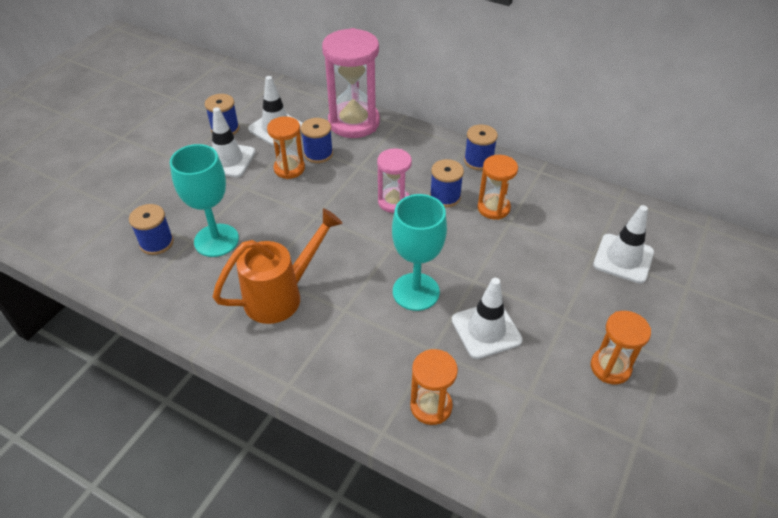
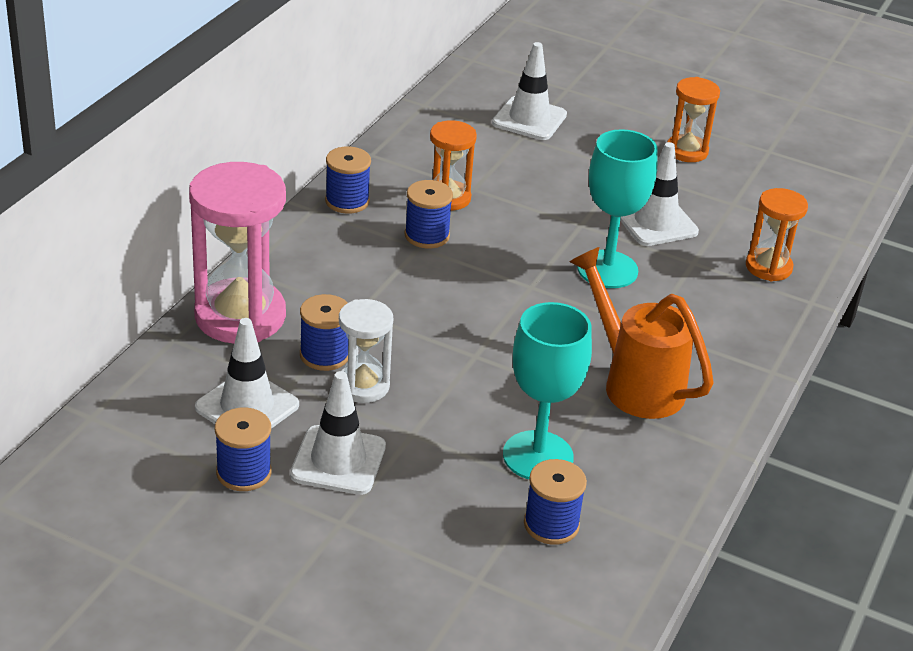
camera: 95 degrees left, 10 degrees down
orange hourglass [267,116,305,179] -> white hourglass [339,299,393,403]
pink hourglass [377,148,412,213] -> none

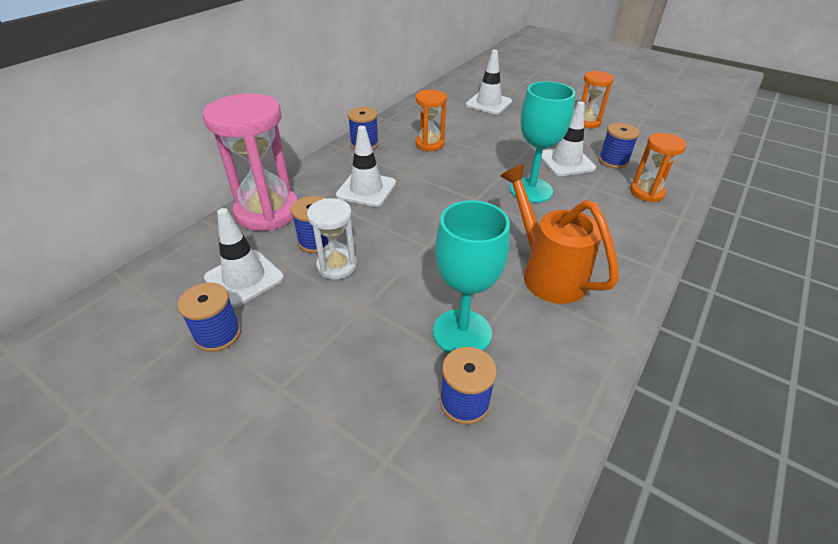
camera: 10 degrees right, 5 degrees up
white traffic cone [290,371,386,495] -> white traffic cone moved to [336,126,396,207]
blue spool [405,180,453,249] -> blue spool moved to [599,123,640,169]

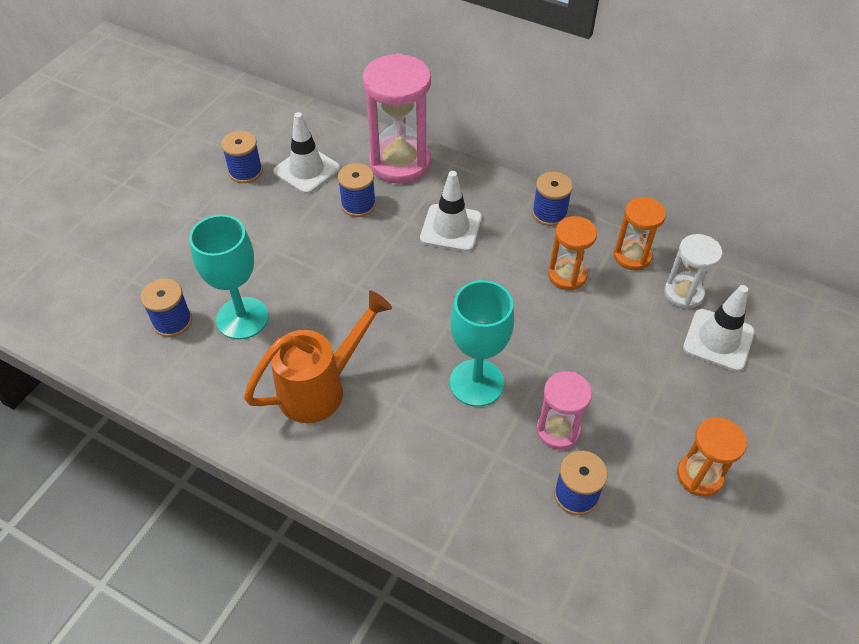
camera: 85 degrees right, 10 degrees up
white hourglass [307,198,357,280] -> white hourglass moved to [664,234,722,309]
white traffic cone [541,101,596,176] -> pink hourglass [536,371,592,450]
orange hourglass [630,133,687,202] -> orange hourglass moved to [614,197,666,270]

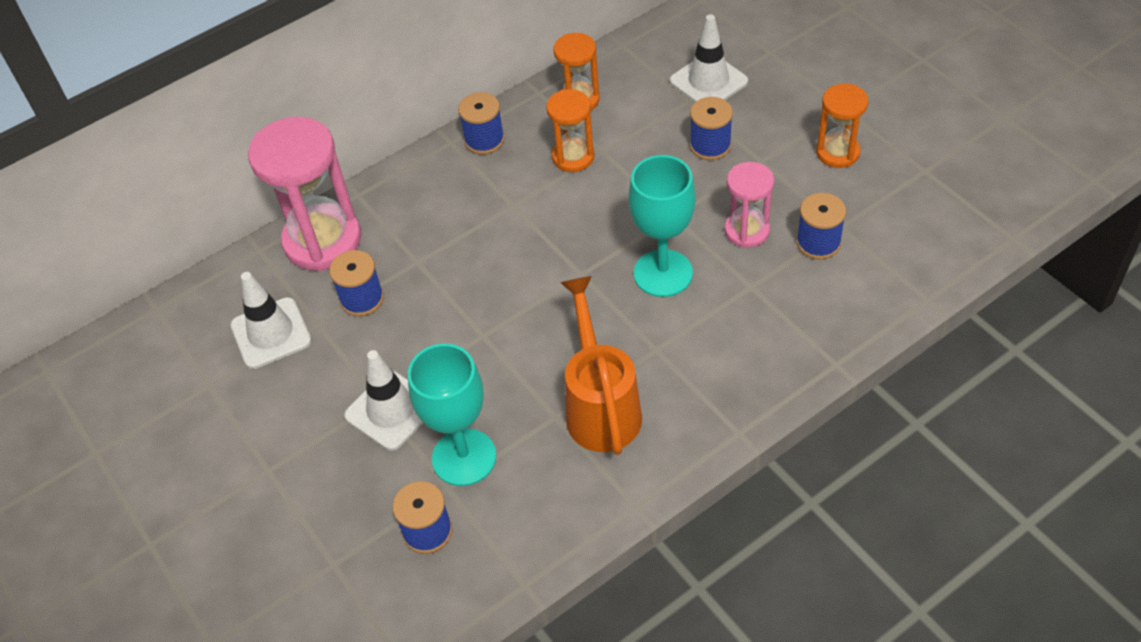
camera: 60 degrees left, 0 degrees up
blue spool [221,131,263,183] -> blue spool moved to [690,97,733,160]
white traffic cone [420,171,482,252] -> white traffic cone moved to [344,350,423,451]
white hourglass [664,234,722,309] -> none

